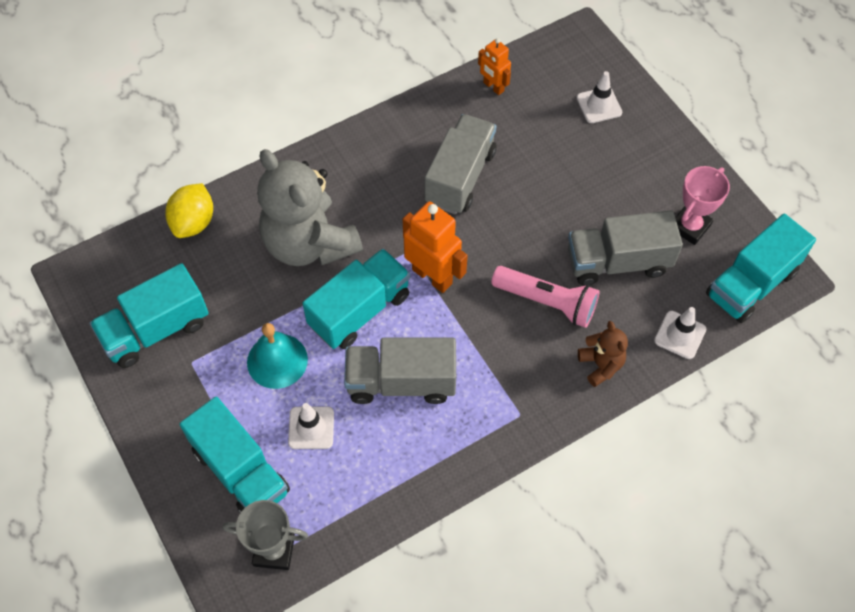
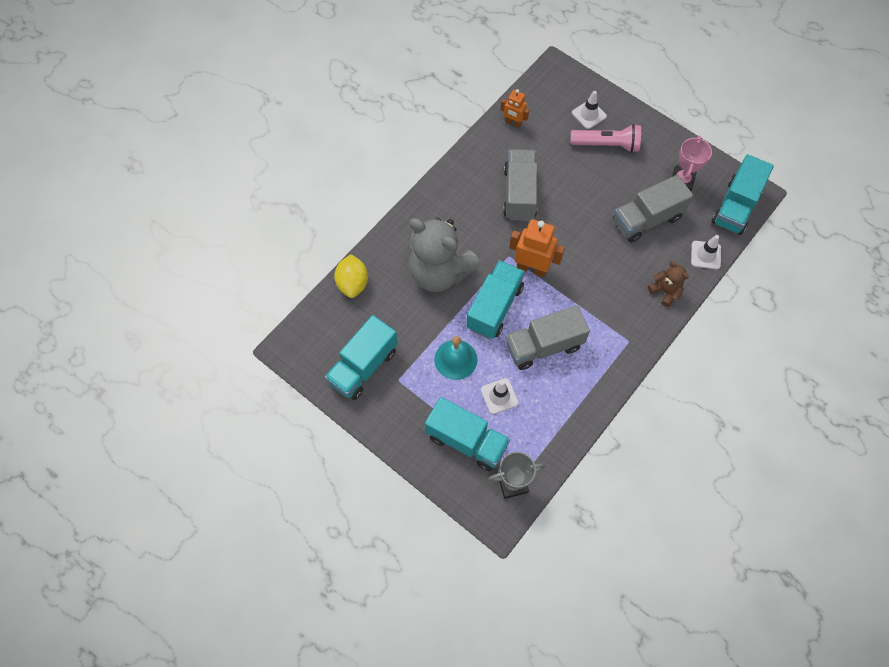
camera: 20 degrees left, 5 degrees up
pink flashlight [491,266,599,328] -> pink flashlight moved to [570,124,641,153]

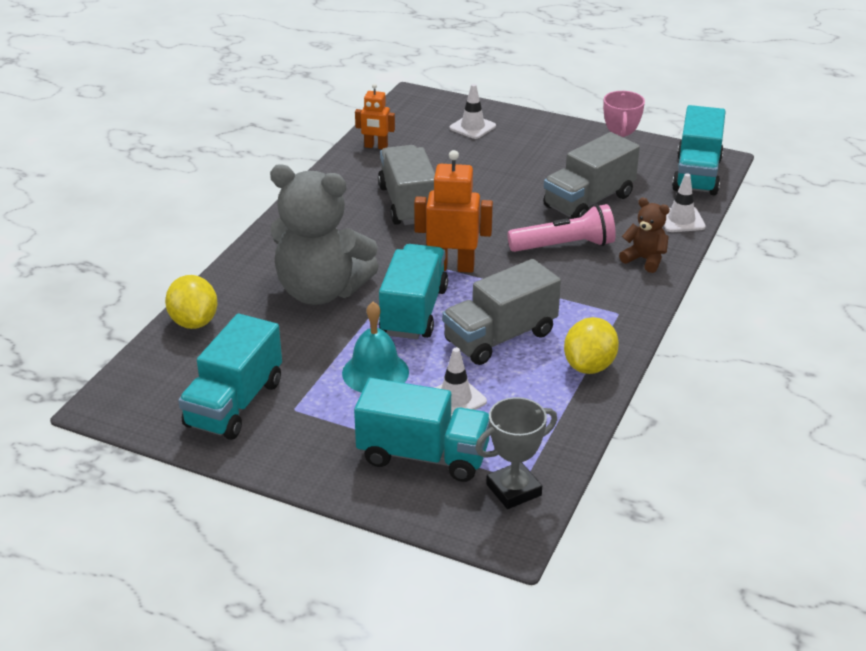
camera: 15 degrees left, 30 degrees down
pink flashlight [570,124,641,153] -> pink flashlight moved to [507,204,616,252]
none -> yellow lemon [564,317,619,374]

